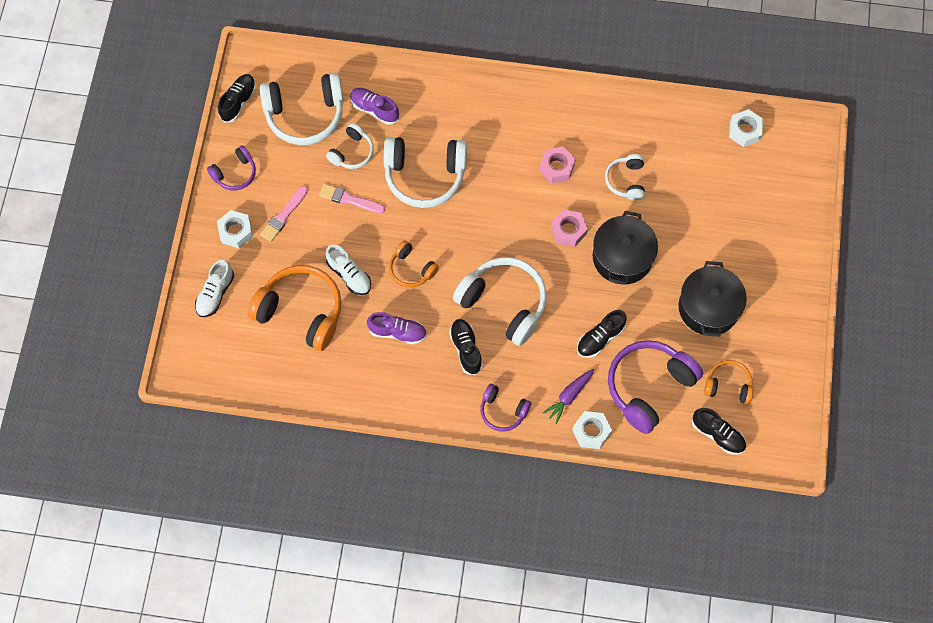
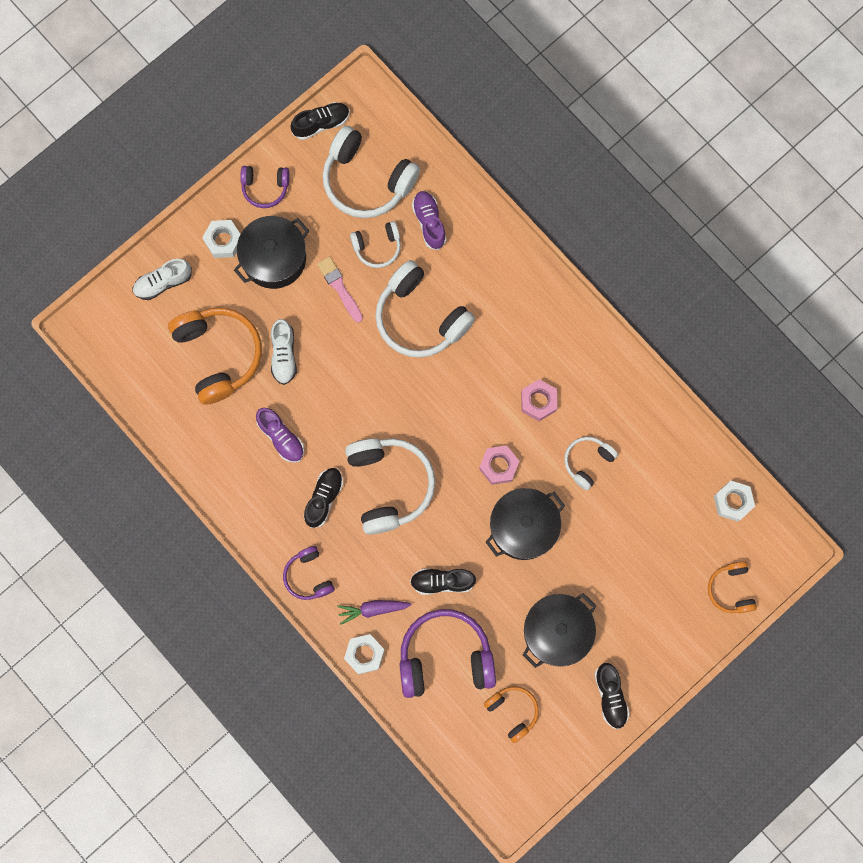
camera: 40 degrees right, 10 degrees up
pink brush [260,186,308,242] -> black pot [234,216,309,289]
orange headphones [389,240,439,288] -> orange headphones moved to [708,561,757,613]
black shoe [692,408,746,455] -> black shoe moved to [594,663,630,729]

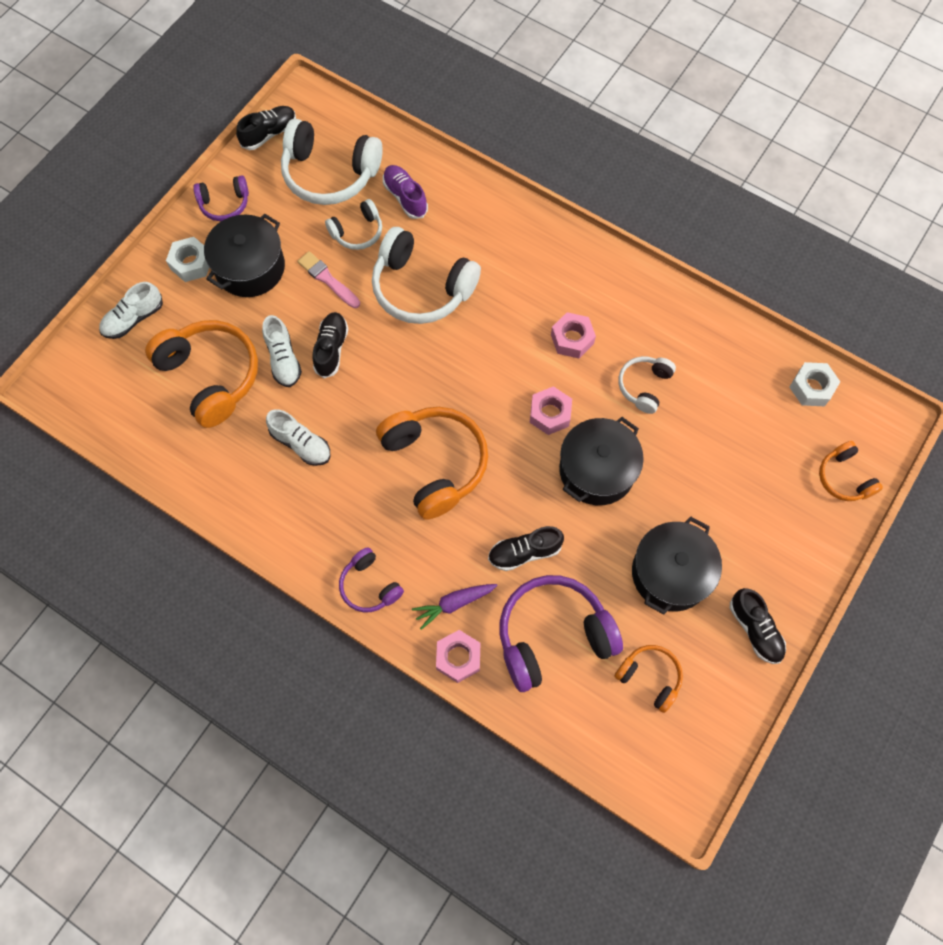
camera: 15 degrees left, 10 degrees down
purple shoe [256,408,304,463] -> white shoe [266,409,330,466]
black shoe [304,468,343,528] -> black shoe moved to [312,312,348,378]
white nut [344,634,385,674] -> pink nut [436,630,480,683]
white headphones [345,438,435,535] -> orange headphones [376,407,488,520]

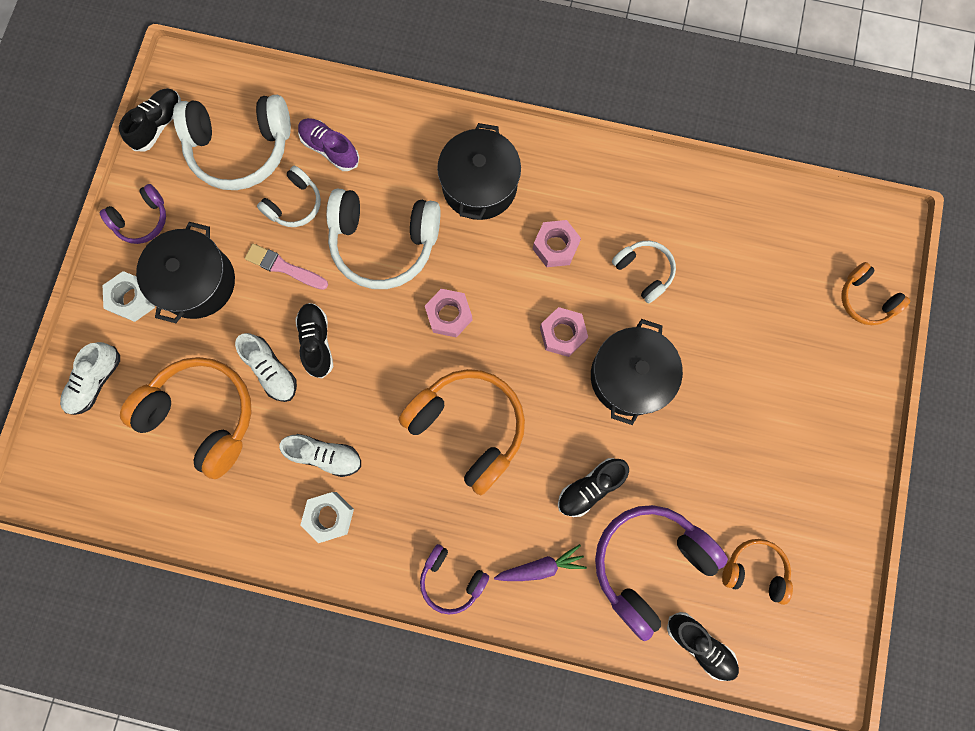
camera: 20 degrees left, 10 degrees up
purple carrot [412,584,498,630] -> purple carrot turned 150 degrees counterclockwise [494,544,587,581]
pink nut [436,630,480,683] -> pink nut moved to [425,289,472,338]
white headphones [618,356,676,414] -> white headphones turned 135 degrees clockwise [612,241,676,303]
black pot [632,516,722,615] -> black pot moved to [437,123,521,220]
black shoe [730,588,786,664] -> black shoe moved to [667,612,739,681]
white nut [790,362,840,406] -> white nut moved to [300,492,354,543]

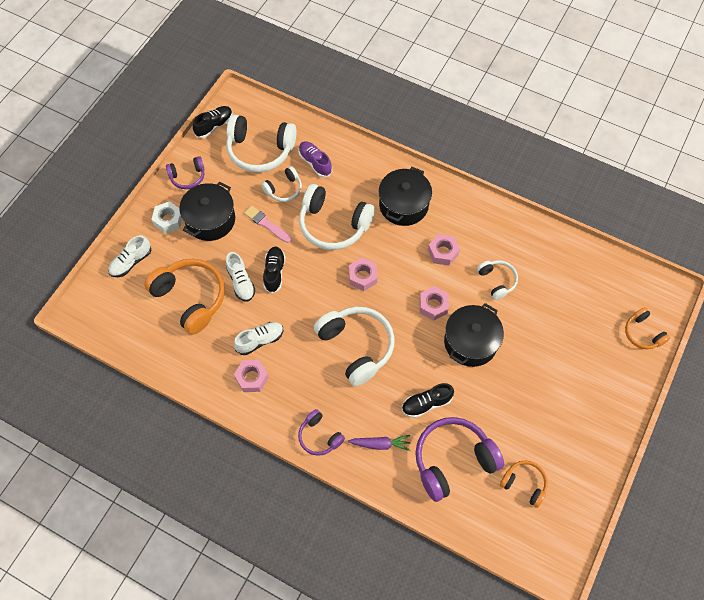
camera: 15 degrees right, 15 degrees down
white shoe [279,434,361,477] -> white shoe turned 60 degrees counterclockwise [234,322,283,355]
white nut [300,492,354,543] -> pink nut [234,360,269,392]
orange headphones [398,369,525,495] -> white headphones [314,306,395,386]
black shoe [667,612,739,681] -> none

